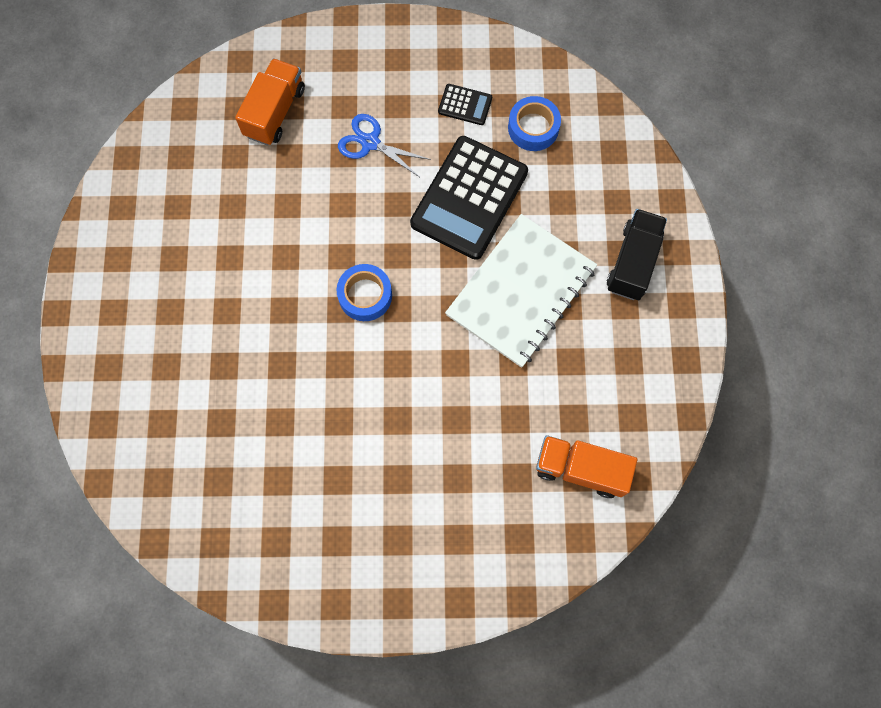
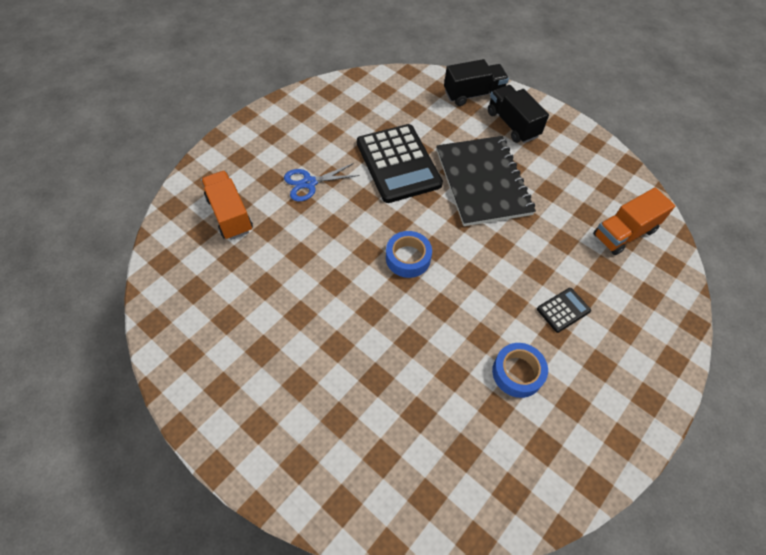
camera: 50 degrees left, 15 degrees down
black calculator [438,84,492,125] -> black calculator moved to [537,288,591,333]
white notebook [445,214,597,368] -> black notebook [436,136,536,226]
blue tape [508,96,561,151] -> blue tape moved to [492,343,548,398]
none -> black truck [444,59,509,106]

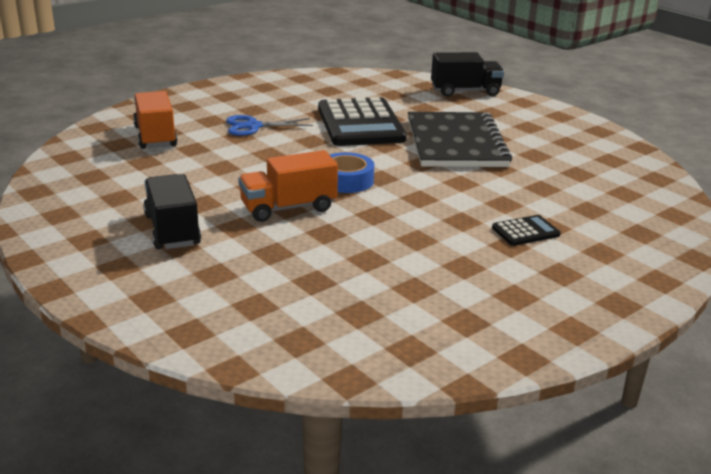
camera: 10 degrees right, 30 degrees down
black truck [488,85,549,143] -> black truck moved to [143,174,201,249]
blue tape [492,343,548,398] -> none
orange truck [593,188,675,255] -> orange truck moved to [238,150,338,222]

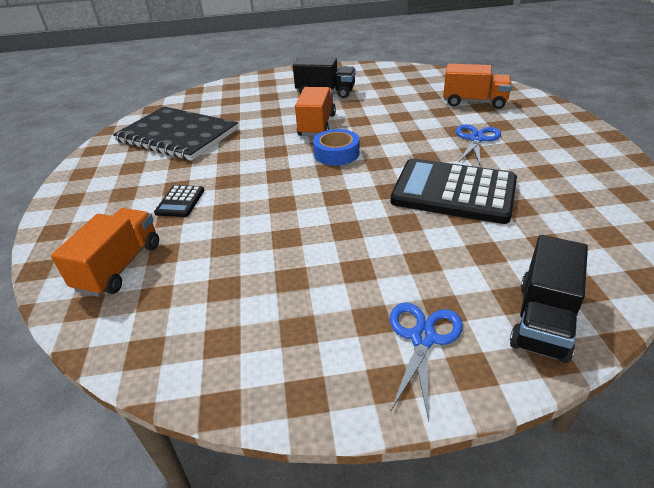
camera: 125 degrees right, 10 degrees up
black notebook [408,112,512,167] -> black notebook moved to [113,106,238,161]
none -> orange truck [51,208,159,297]
none -> blue scissors [390,302,463,422]

